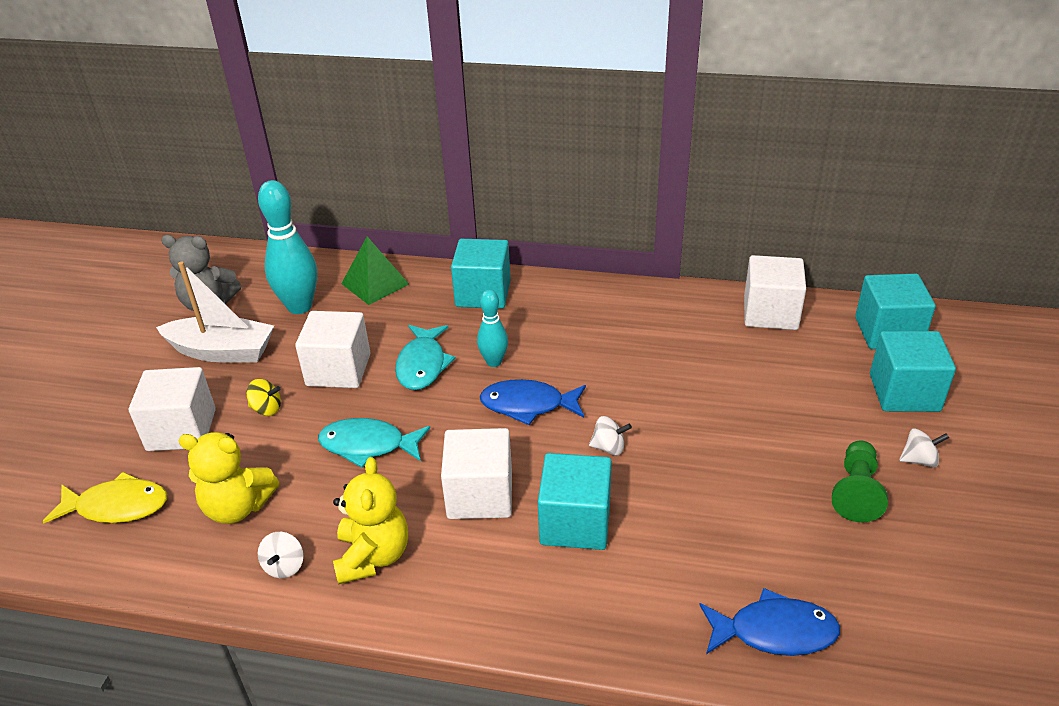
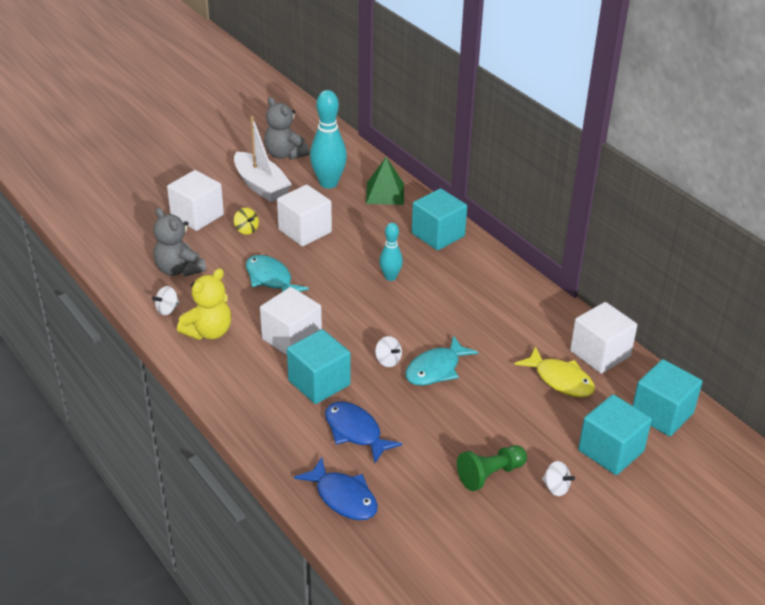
camera: 40 degrees right, 0 degrees up
yellow fish [42,472,167,523] -> yellow fish moved to [515,346,595,397]
yellow teddy bear [178,432,279,524] -> grey teddy bear [153,208,206,277]
turquoise fish [395,325,455,390] -> turquoise fish moved to [405,335,478,386]
blue fish [480,379,586,425] -> blue fish moved to [325,402,402,463]

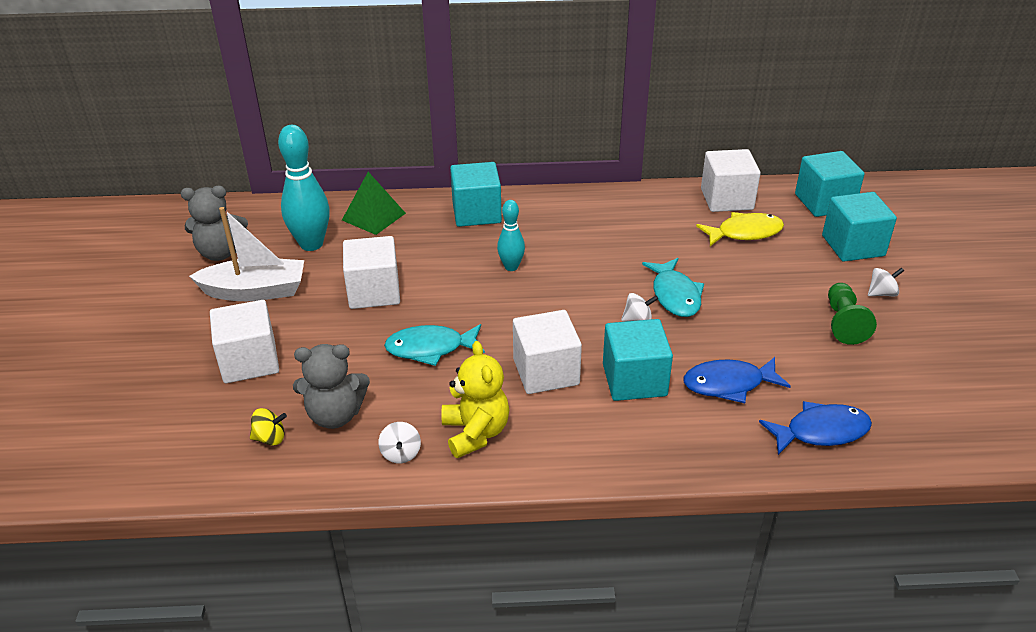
camera: 55 degrees left, 0 degrees up
yellow spinning top [234,208,259,235] -> yellow spinning top moved to [250,408,287,445]

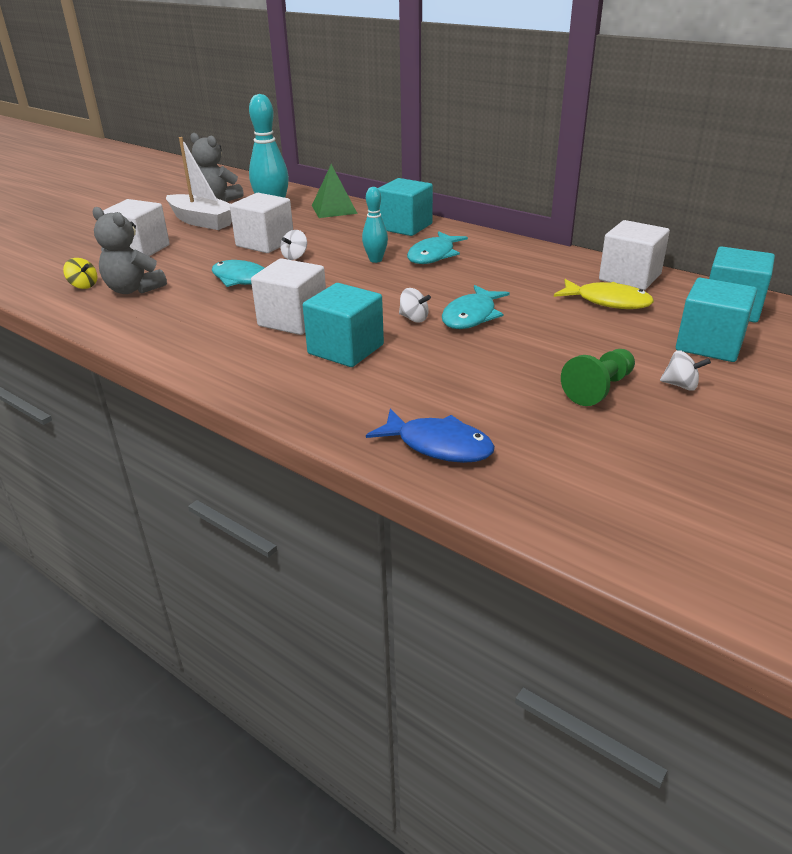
camera: 40 degrees right, 5 degrees down
white spinning top [378,422,421,463] -> white spinning top moved to [280,230,307,260]
yellow teddy bear [441,341,509,458] -> none
blue fish [683,357,791,403] -> none
none -> turquoise fish [407,231,468,264]

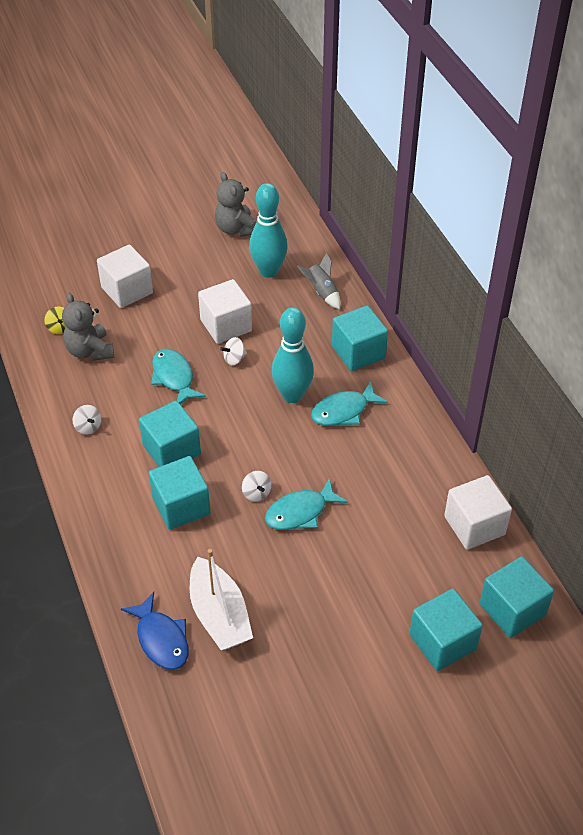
camera: 30 degrees right, 15 degrees up
white boat [166,137,232,230] -> white boat moved to [190,549,253,650]
white cube [251,258,326,335] -> turquoise cube [139,401,201,467]
green pyramid [312,164,358,218] -> grey rocket [297,252,341,309]
turquoise bowling pin [362,187,388,263] -> turquoise bowling pin [272,307,314,403], size x1.74
yellow fish [554,279,654,309] -> none
green pawn [561,349,635,406] -> none
white spinning top [660,350,711,391] -> white spinning top moved to [72,405,101,435]

